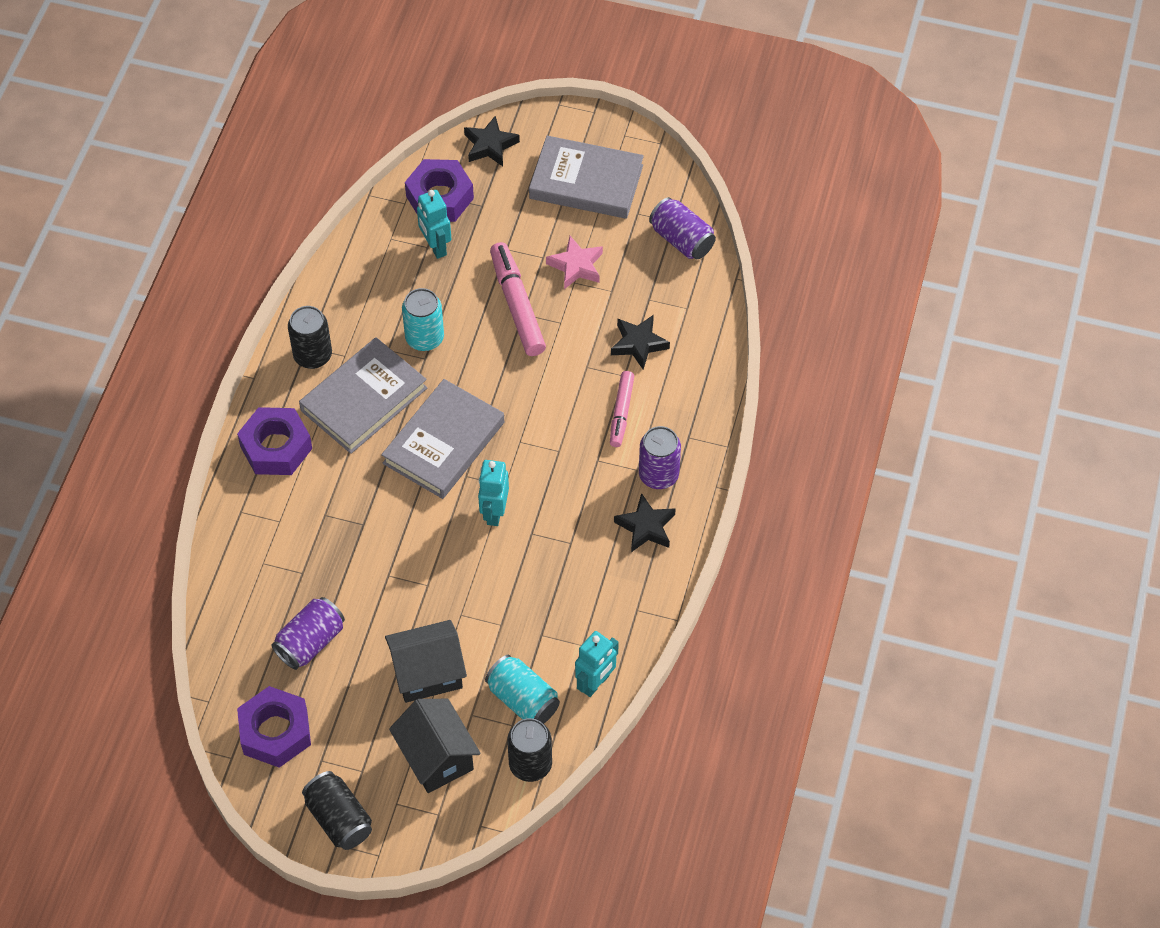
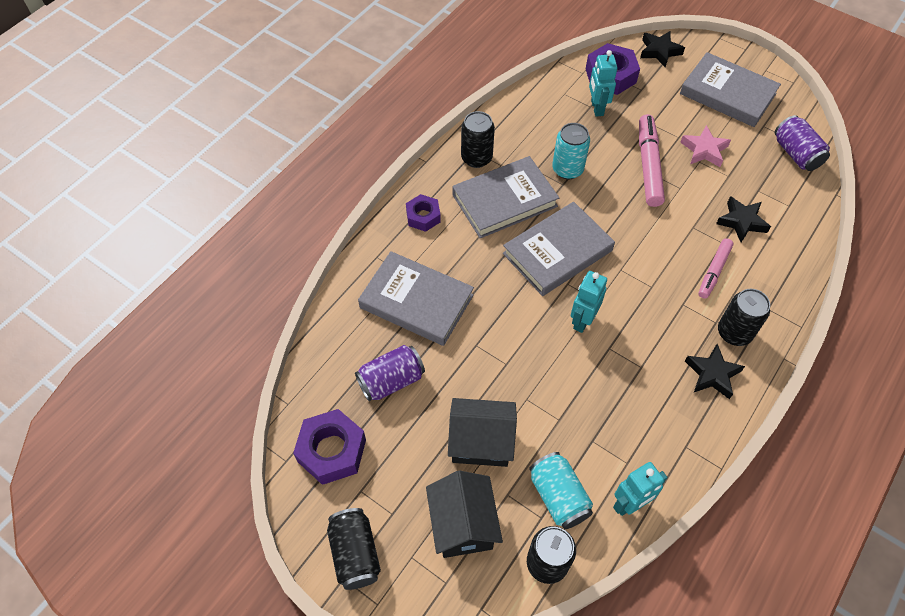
camera: 20 degrees right, 0 degrees up
purple nut [237,407,312,475] -> purple nut [406,194,441,232], size x0.62
purple can [639,426,681,489] -> black can [718,289,770,346]
none -> grey book [358,251,474,346]

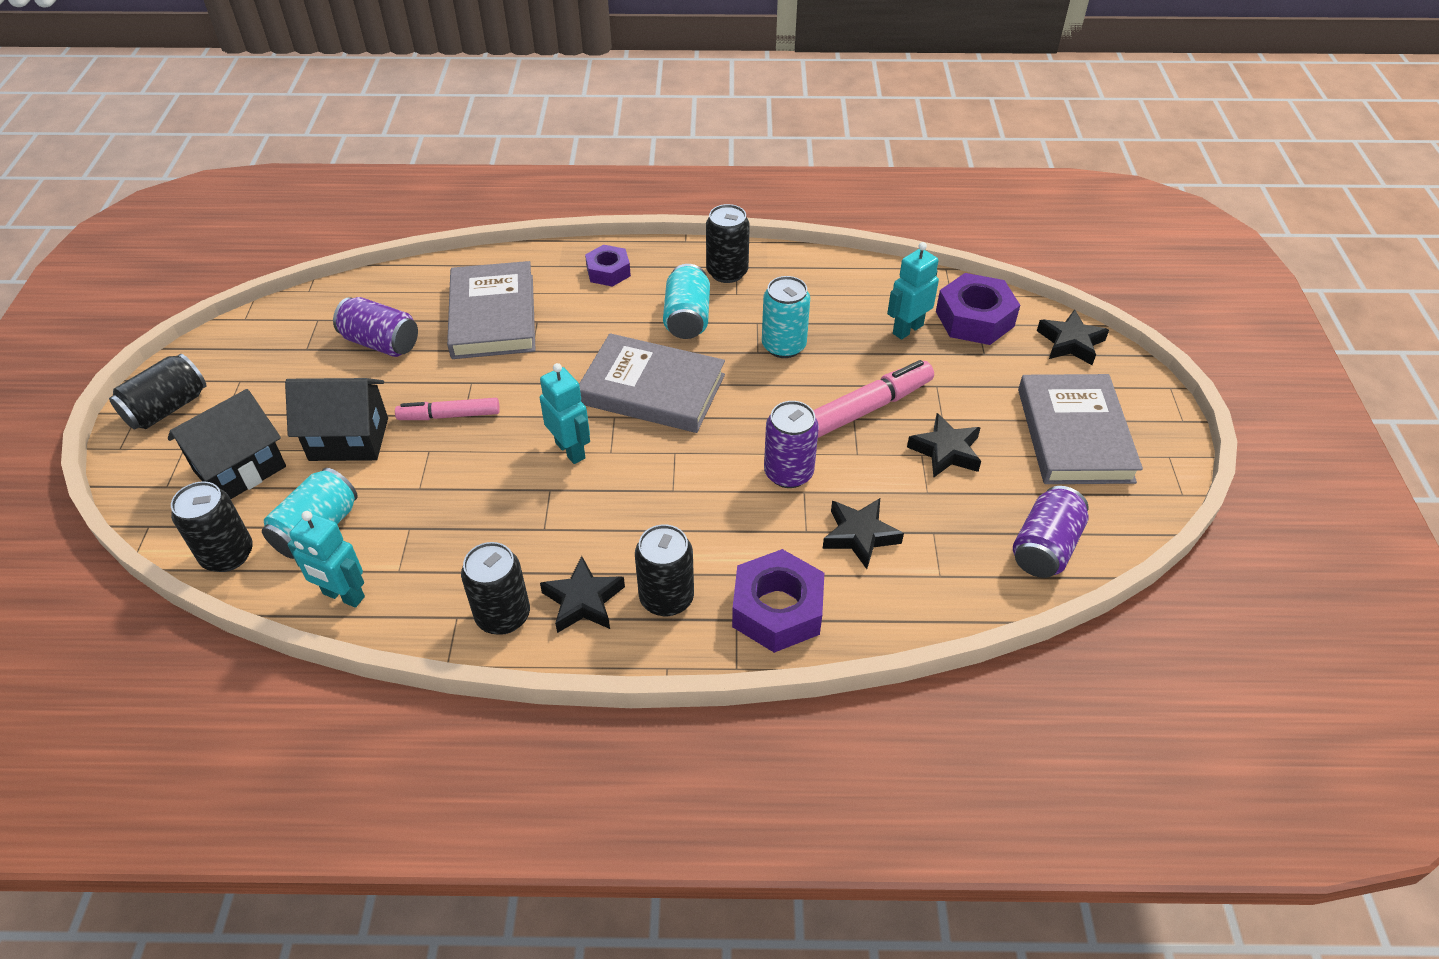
camera: 55 degrees right, 10 degrees down
purple nut [293,409,366,485] -> purple nut moved to [732,549,824,653]
black house [448,398,517,467] -> black house turned 60 degrees counterclockwise [285,378,388,461]
grey book [453,156,559,238] -> turquoise can [663,264,710,339]
turquoise robot [571,271,607,333] -> turquoise robot turned 60 degrees clockwise [540,363,590,464]
pink star [680,125,731,167] -> black star [907,413,981,478]
pink marker [698,238,734,299] -> pink marker moved to [395,398,500,420]
none -> black can [461,542,530,635]
none -> purple can [764,401,819,488]

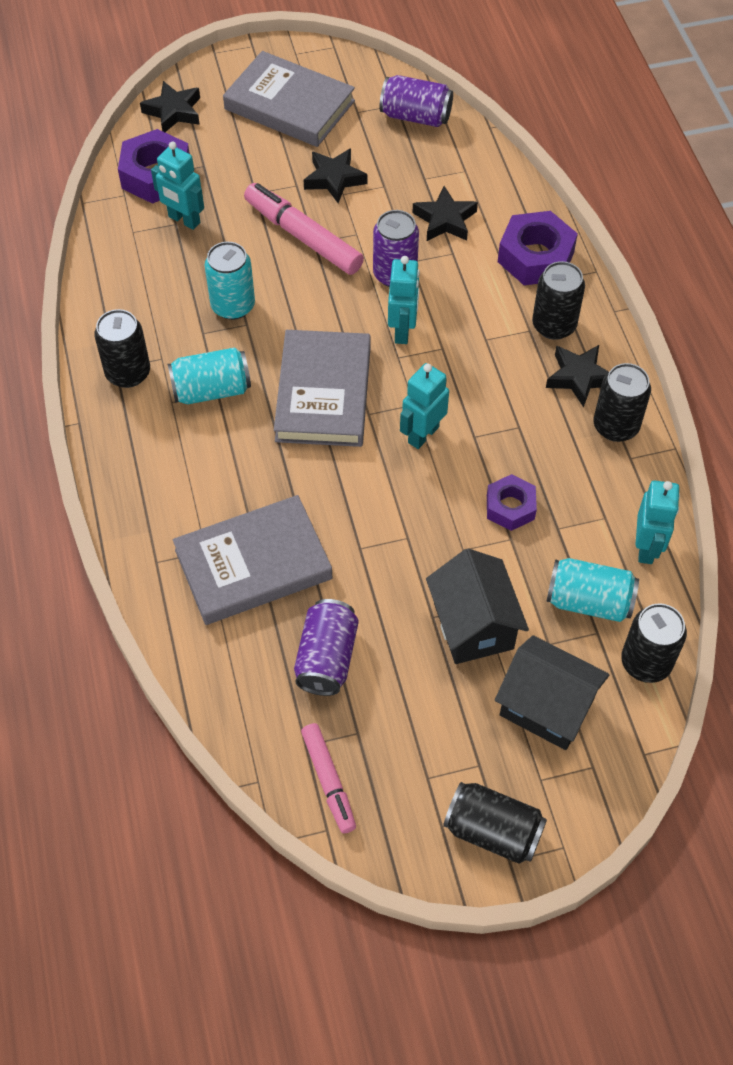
camera: 105 degrees left, 10 degrees up
pink marker [395,398,500,420] -> pink marker moved to [301,723,356,833]
purple nut [585,245,631,287] -> purple nut moved to [487,474,537,531]
grey book [1018,374,1143,484] -> grey book turned 45 degrees clockwise [223,51,355,147]
none -> turquoise robot [388,256,420,344]

